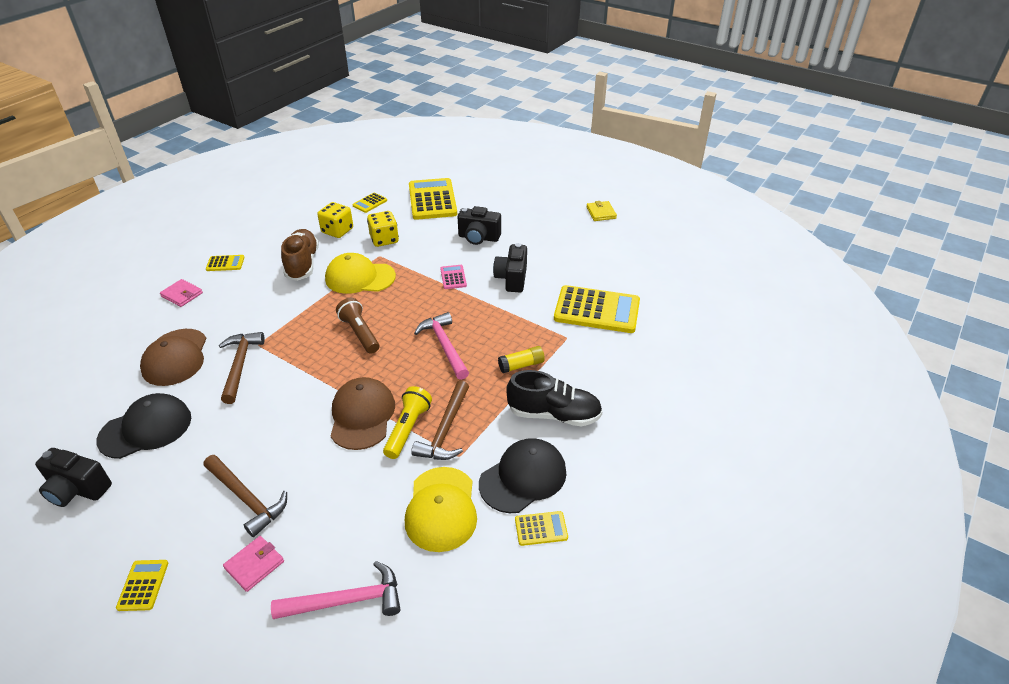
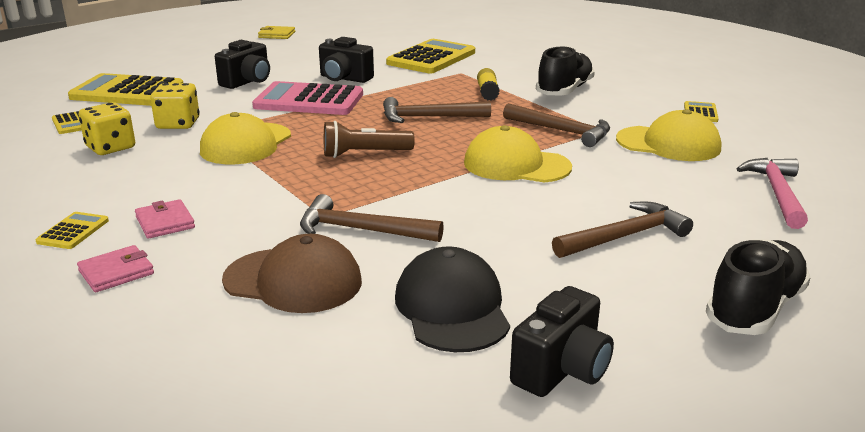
camera: 70 degrees left, 15 degrees down
yellow calculator [116,560,168,611] -> black shoe [706,240,811,335]
pink wallet [223,536,284,592] -> pink wallet moved to [135,199,195,239]
brown shoe [281,229,319,281] -> none
brown cap [331,377,395,450] -> yellow cap [464,125,572,183]
yellow flashlight [383,386,432,459] -> none
pink hammer [414,312,469,380] -> brown hammer [383,97,491,123]
pink calculator [440,265,467,289] -> pink calculator [252,81,363,115], size x2.20
black cap [479,438,567,513] -> none

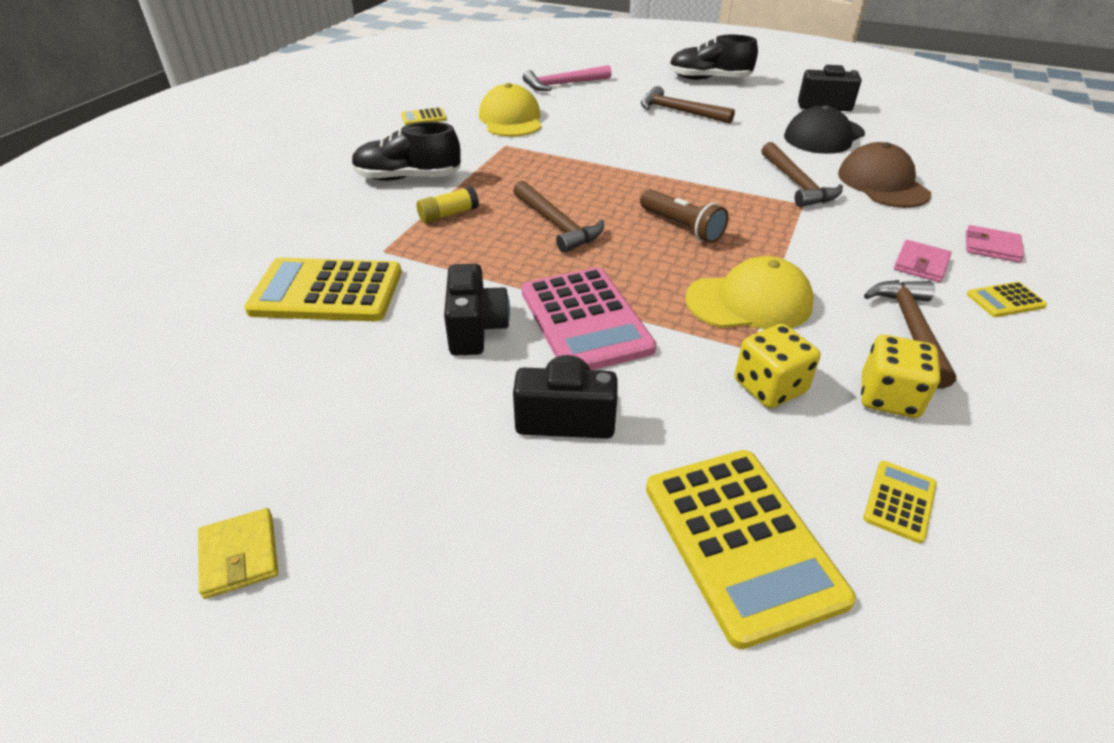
camera: 120 degrees left, 15 degrees up
yellow cap [464,125,572,183] -> none
brown hammer [503,103,610,147] -> brown hammer moved to [864,280,956,389]

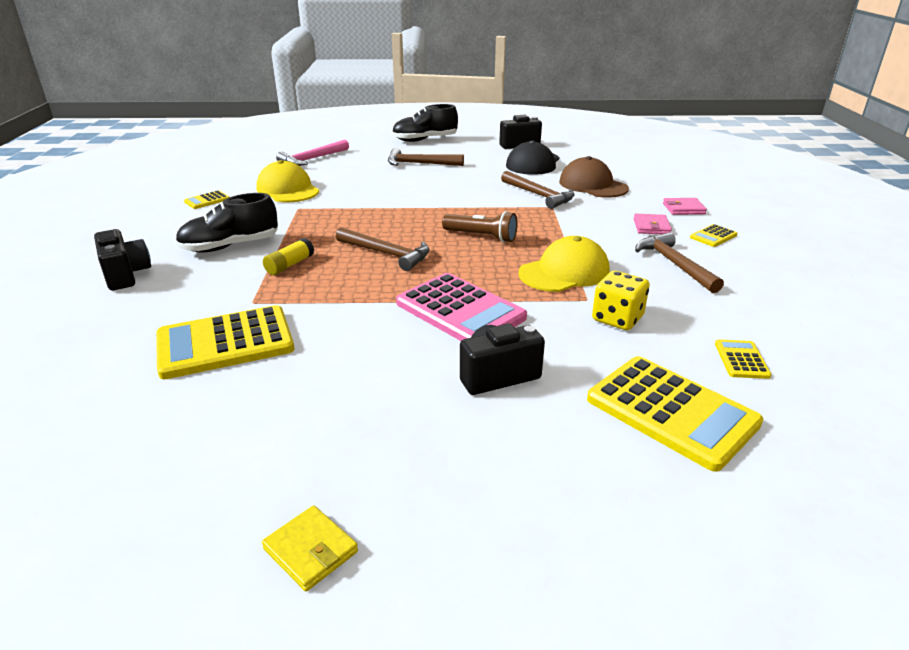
camera: 25 degrees left, 10 degrees down
black camera [444,264,510,356] -> black camera moved to [94,229,151,290]
yellow dice [861,335,940,418] -> none

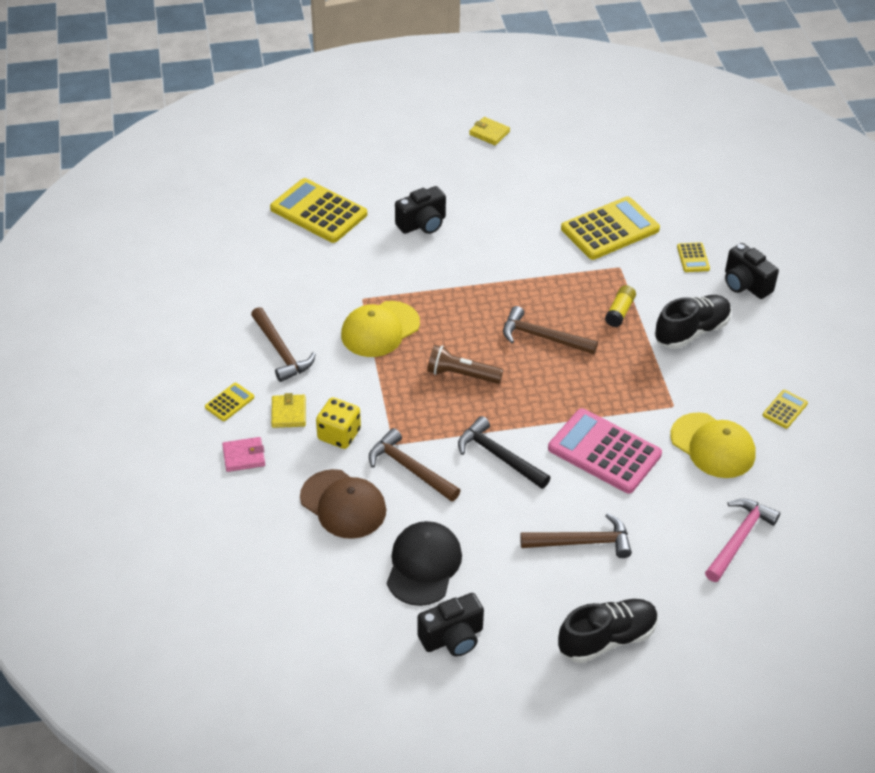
camera: 170 degrees right, 15 degrees up
pink calculator [396,273,527,341] -> pink calculator moved to [548,408,662,493]
yellow dice [592,271,650,330] -> yellow dice moved to [316,397,361,449]
pink wallet [634,214,672,234] -> yellow wallet [271,393,306,428]
yellow calculator [715,339,771,379] -> yellow calculator moved to [677,242,710,272]
none -> black hammer [458,416,550,489]

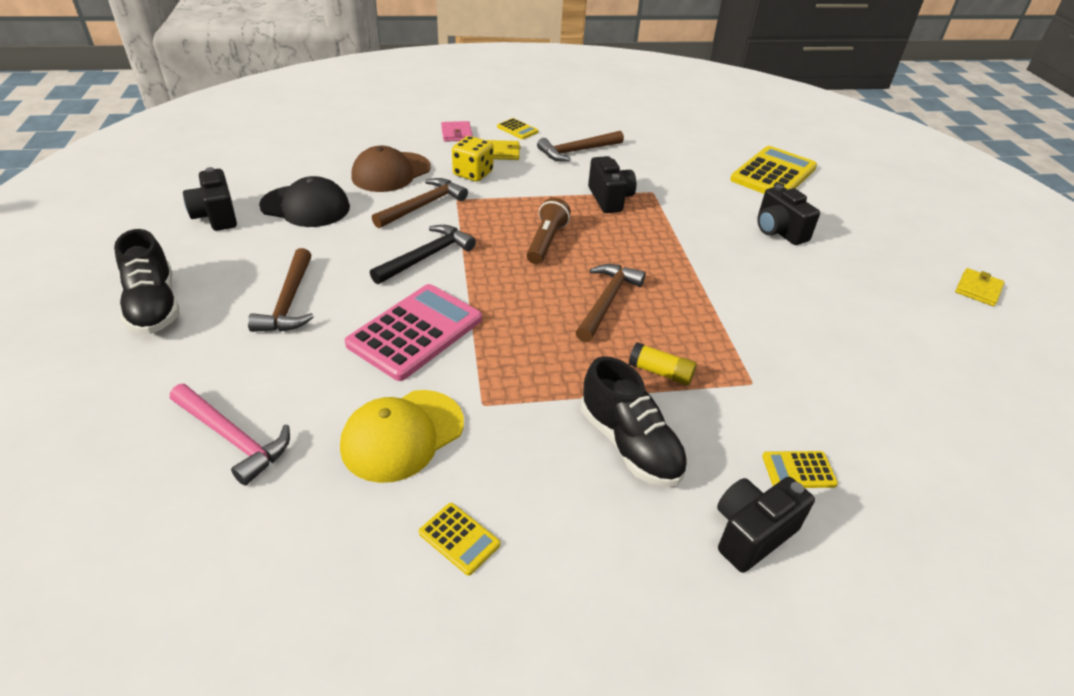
camera: 90 degrees right, 5 degrees down
yellow cap [341,301,420,357] -> black camera [588,156,636,213]
yellow calculator [561,196,660,260] -> none

